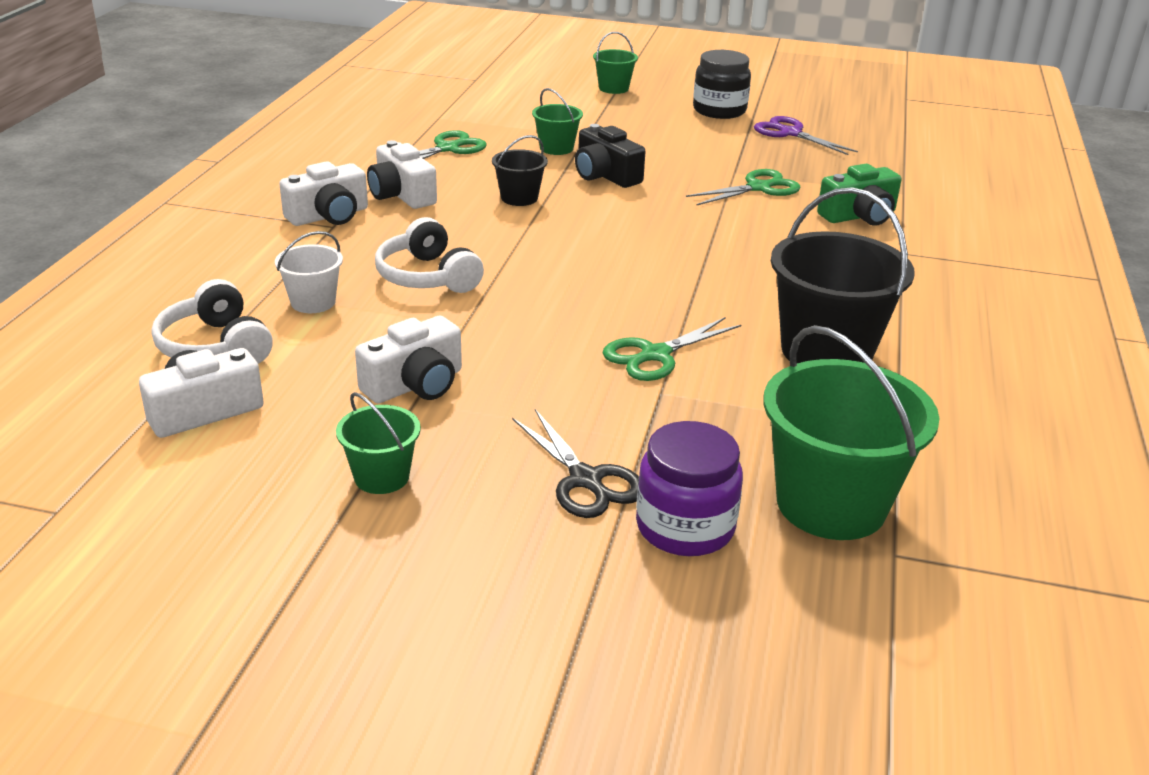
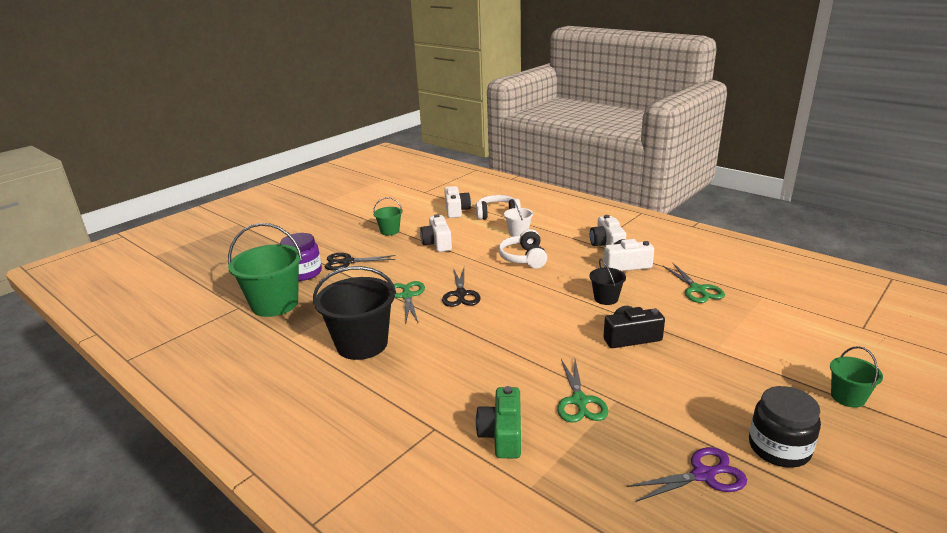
camera: 120 degrees right, 5 degrees down
white headphones [375,217,484,293] -> white headphones turned 90 degrees counterclockwise [498,229,547,269]
green bucket [532,88,583,155] -> none
none -> black scissors [442,268,481,307]

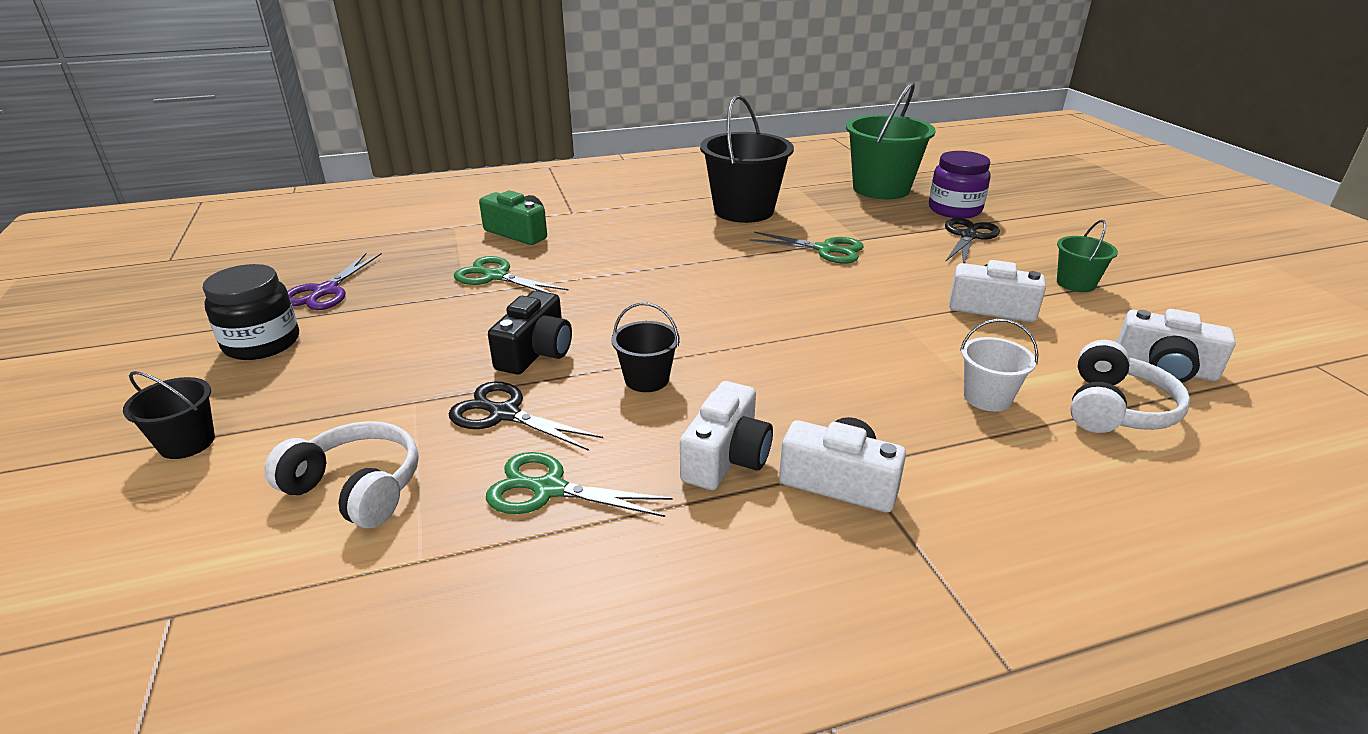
camera: 120 degrees right, 5 degrees up
black scissors [442,268,481,307] -> black scissors moved to [449,381,603,451]
white headphones [498,229,547,269] -> white headphones moved to [264,421,419,528]
green bucket [830,346,883,408] -> black bucket [123,371,215,459]

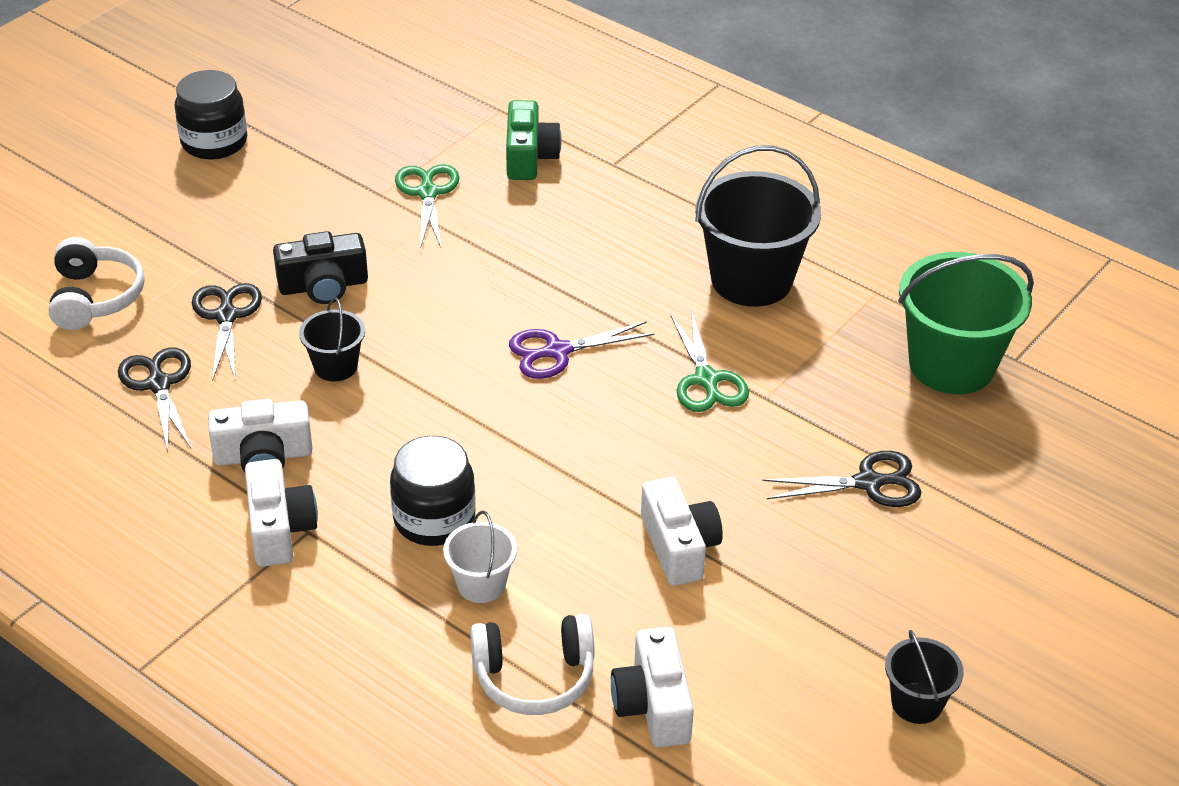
camera: 55 degrees right, 10 degrees up
black bucket [123,371,215,459] -> black bucket moved to [885,630,964,724]
purple scissors [287,253,382,310] -> purple scissors moved to [509,321,655,379]
green scissors [486,452,673,517] -> black scissors [118,347,191,451]
purple jar [929,151,991,219] -> none
green bucket [1057,220,1118,292] -> none
none -> black jar [390,436,476,546]

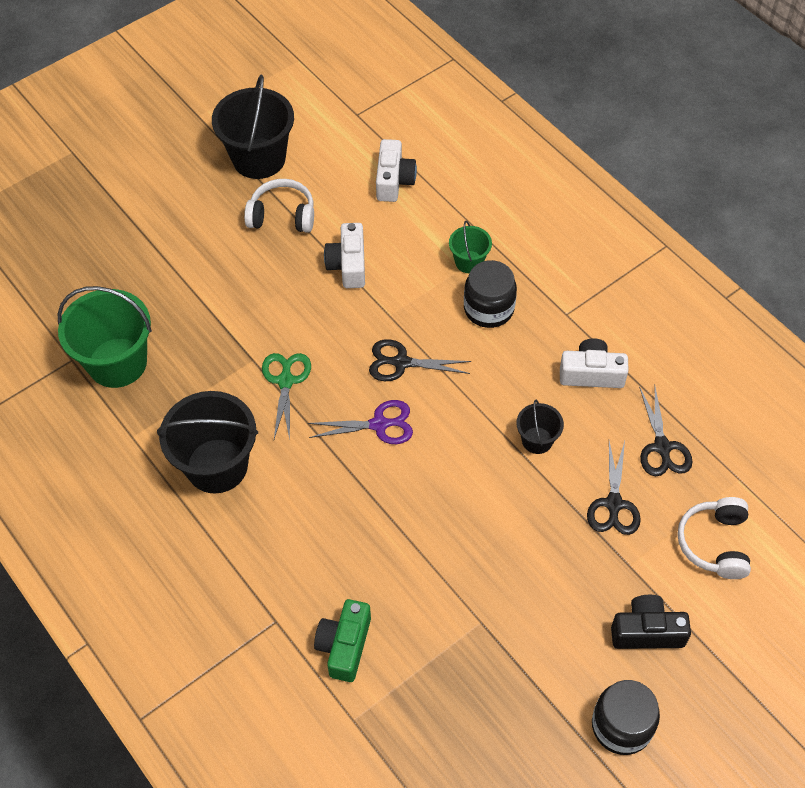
camera: 165 degrees left, 15 degrees up
white camera [245,459,318,567] -> none
black camera [273,231,368,304] -> black camera moved to [611,595,691,649]
green scissors [395,164,459,248] -> none
white bucket [443,511,517,603] -> green bucket [449,221,492,273]
white headphones [470,614,595,715] -> white headphones moved to [244,179,314,233]
black scissors [762,451,922,507] -> black scissors moved to [369,339,471,381]
black bucket [885,630,964,724] -> black bucket [212,75,294,179], size x1.98

